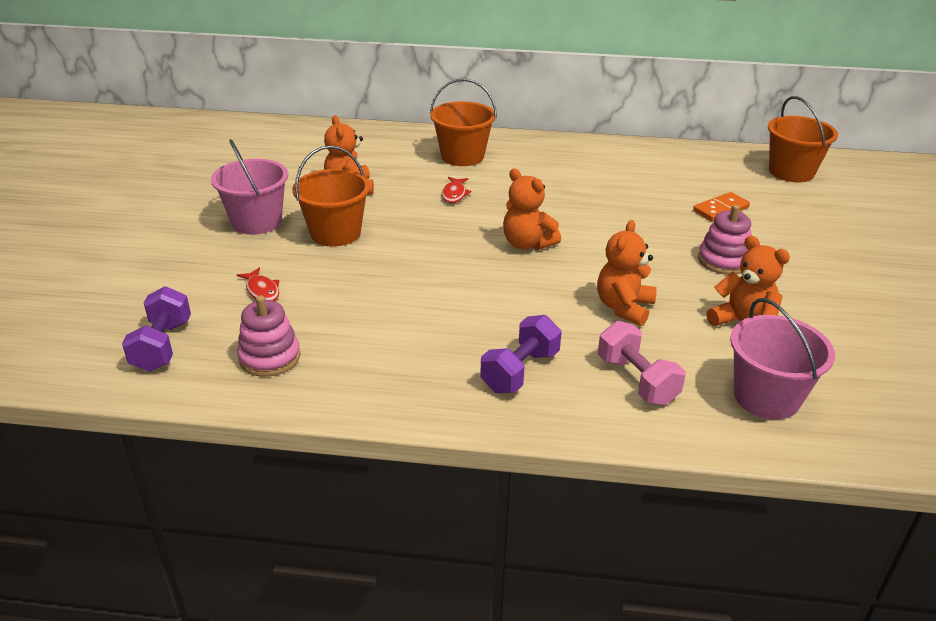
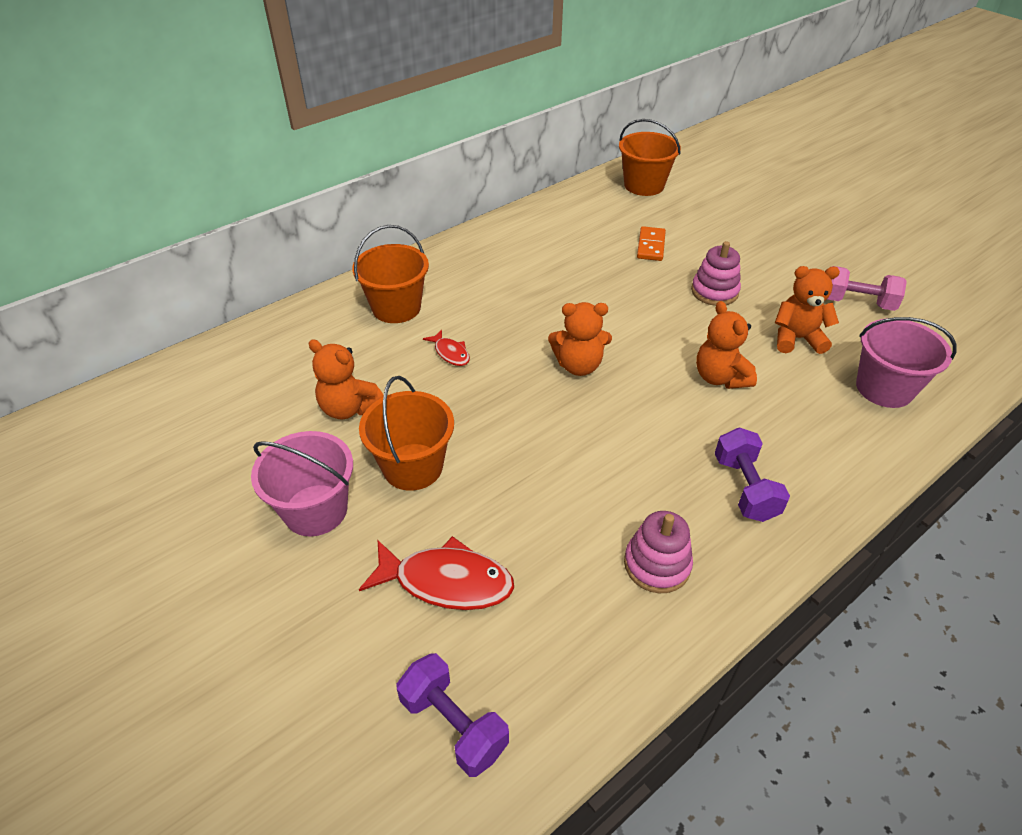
camera: 45 degrees left, 10 degrees up
red fish [237,268,279,301] -> red fish [359,536,514,610], size x1.92
pink stacking toy [237,295,301,377] -> pink stacking toy moved to [624,511,693,593]
pink dumbbell [598,321,685,405] -> pink dumbbell moved to [828,266,907,311]

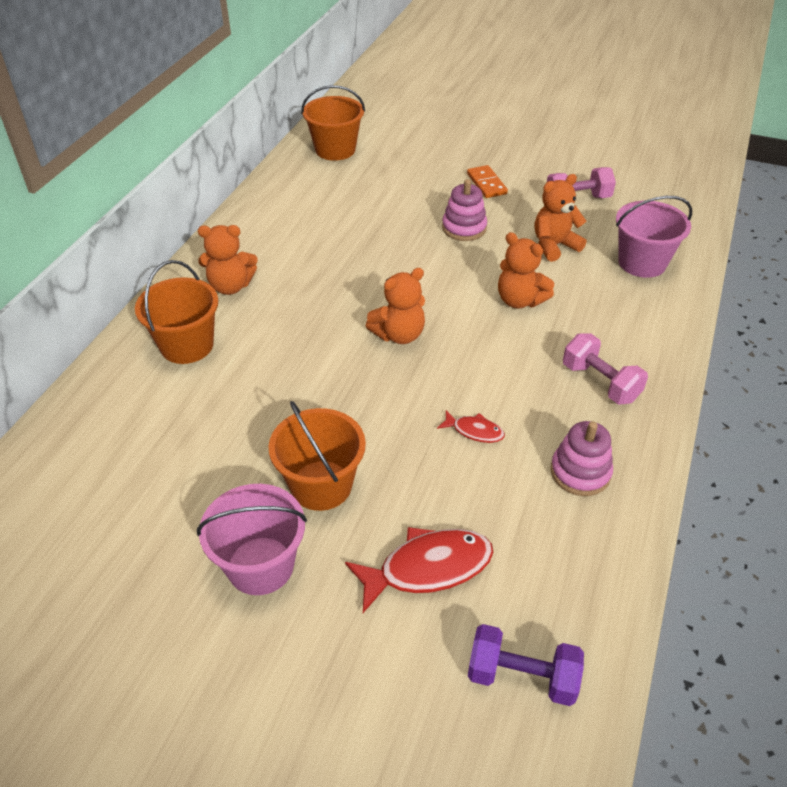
camera: 30 degrees left, 0 degrees up
orange teddy bear [308,339,384,419] -> orange teddy bear moved to [198,225,258,295]
red fish [423,329,470,366] -> red fish moved to [437,410,505,443]
orange domino [637,226,666,261] -> orange domino moved to [467,165,508,198]
purple dumbbell [714,427,790,522] -> pink dumbbell [563,333,648,405]

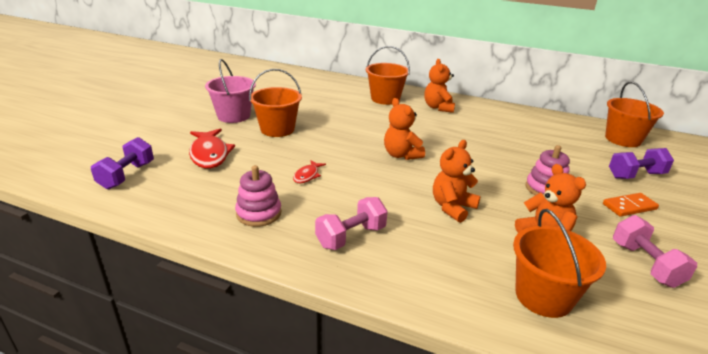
camera: 90 degrees right, 15 degrees down
pink bucket [616,196,692,278] -> orange bucket [513,209,606,318]
none -> purple dumbbell [609,148,674,179]

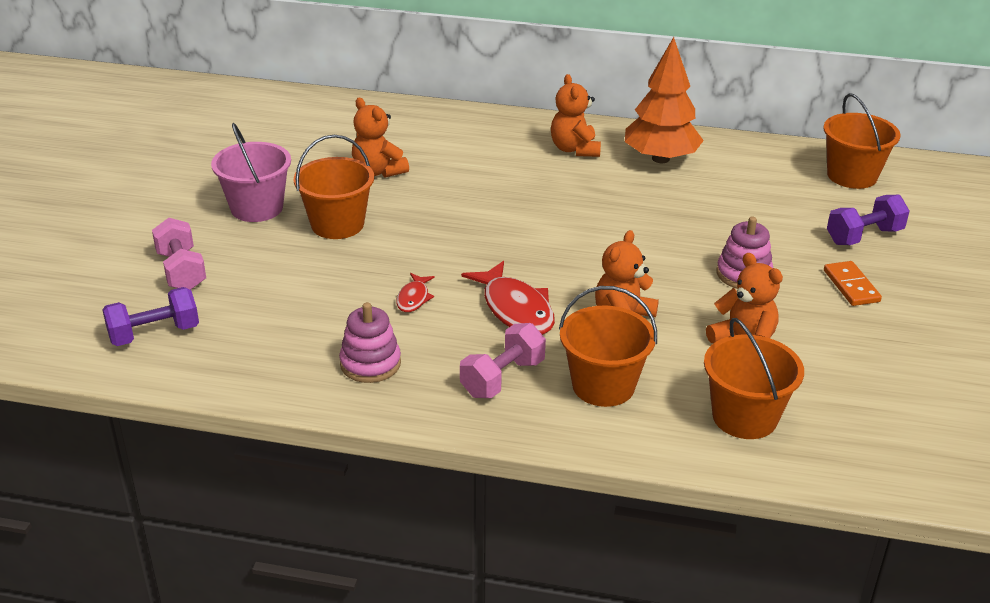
camera: 10 degrees left, 5 degrees up
purple dumbbell [91,137,154,189] -> purple dumbbell turned 60 degrees clockwise [102,287,199,346]
red fish [189,128,235,168] -> red fish moved to [461,261,555,335]
orange bucket [366,46,410,105] -> orange bucket moved to [559,286,657,407]
orange teddy bear [384,98,425,160] -> orange teddy bear moved to [352,98,409,178]
orange domino [603,193,659,217] -> orange domino turned 75 degrees counterclockwise [824,261,882,306]
pink dumbbell [613,215,697,288] -> pink dumbbell moved to [152,218,206,290]
none -> orange tree [625,37,704,163]

